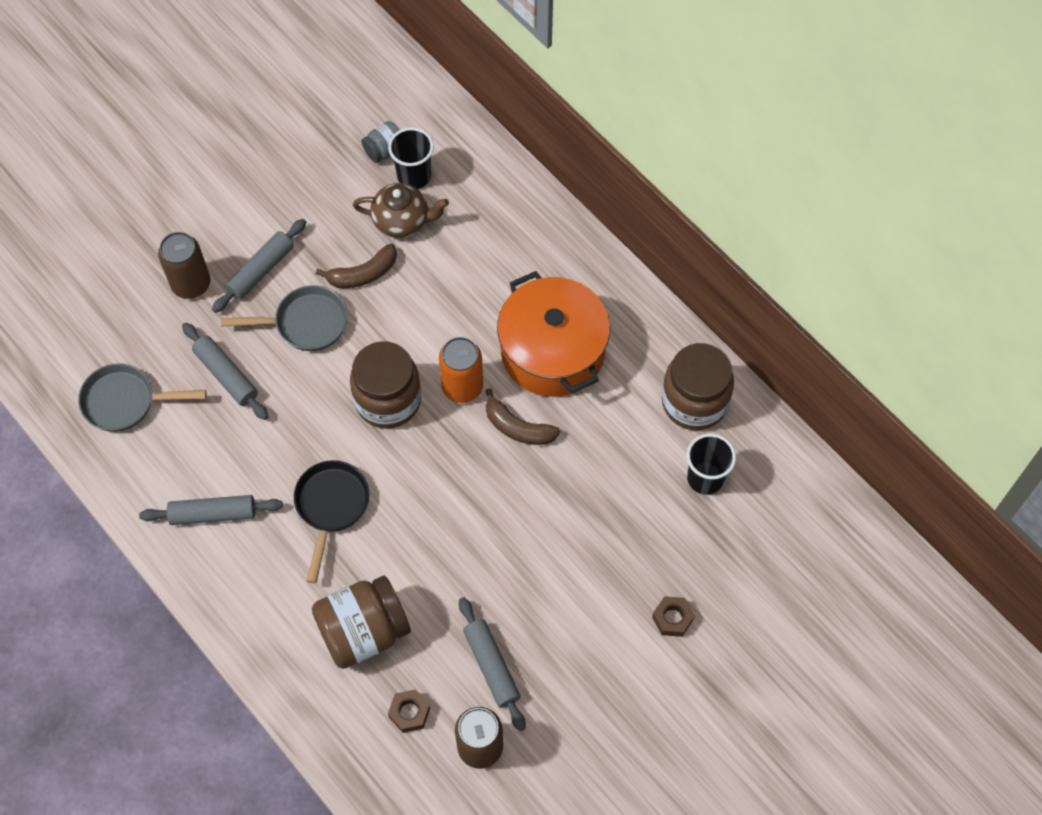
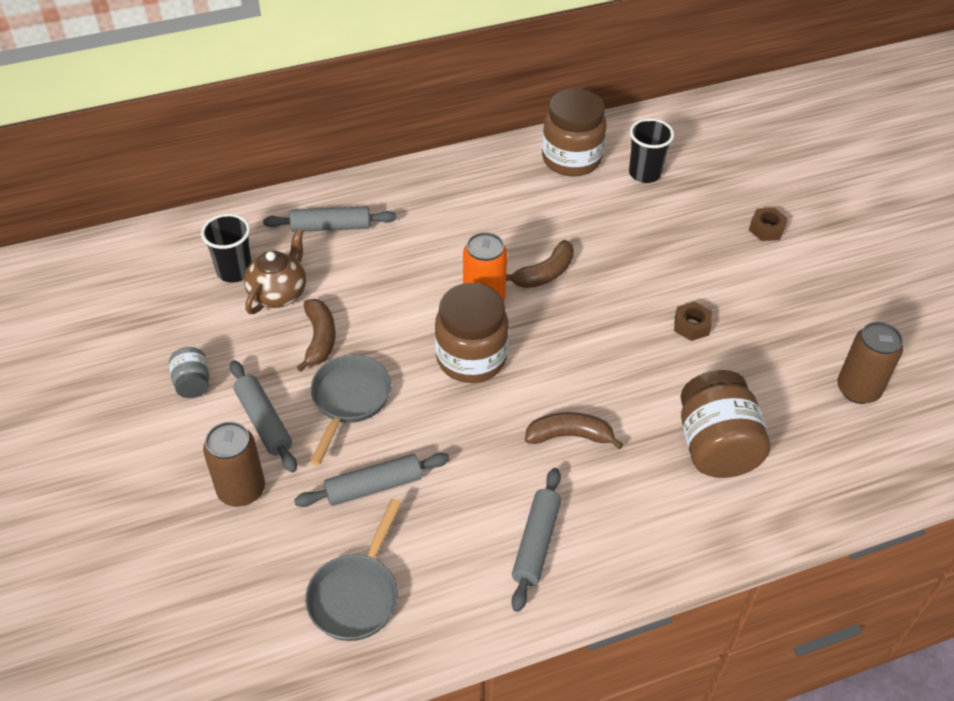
camera: 70 degrees left, 15 degrees down
black pan [294,460,370,583] -> brown banana [525,412,624,450]
grey jar [361,121,399,163] -> grey jar moved to [169,347,209,398]
brown nut [388,689,430,733] -> brown nut moved to [674,301,712,341]
grey rolling pin [459,597,526,731] -> grey rolling pin moved to [263,206,396,232]
orange pot [497,271,610,397] -> none

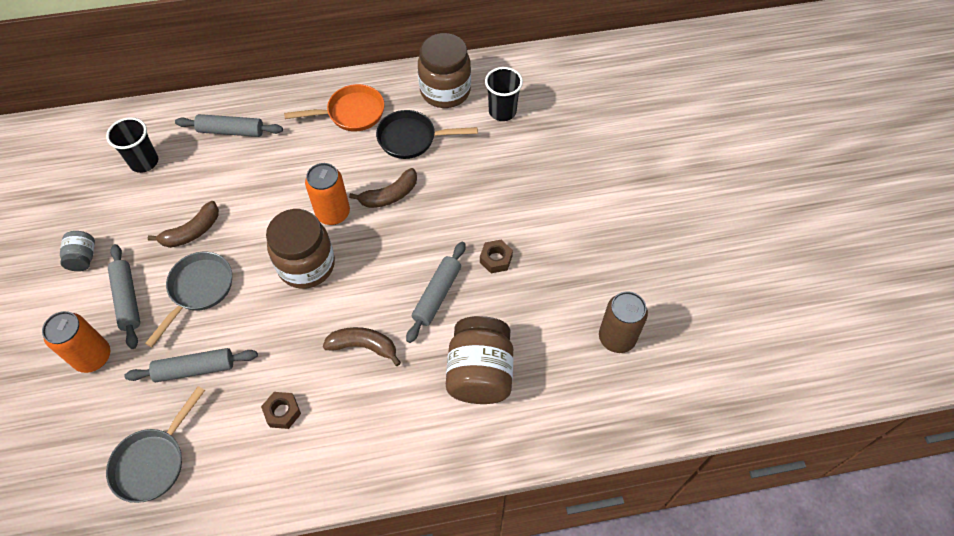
camera: 10 degrees right, 10 degrees up
brown can [203,422,265,507] -> orange can [42,311,110,373]
brown teapot [244,228,306,314] -> none
brown banana [297,299,336,372] -> brown banana turned 45 degrees clockwise [148,201,219,248]
grey rolling pin [511,468,561,612] -> grey rolling pin moved to [406,242,465,343]
brown nut [749,208,788,241] -> brown nut moved to [261,392,301,429]
none -> orange pan [284,84,384,132]
none -> black pan [376,110,478,159]

